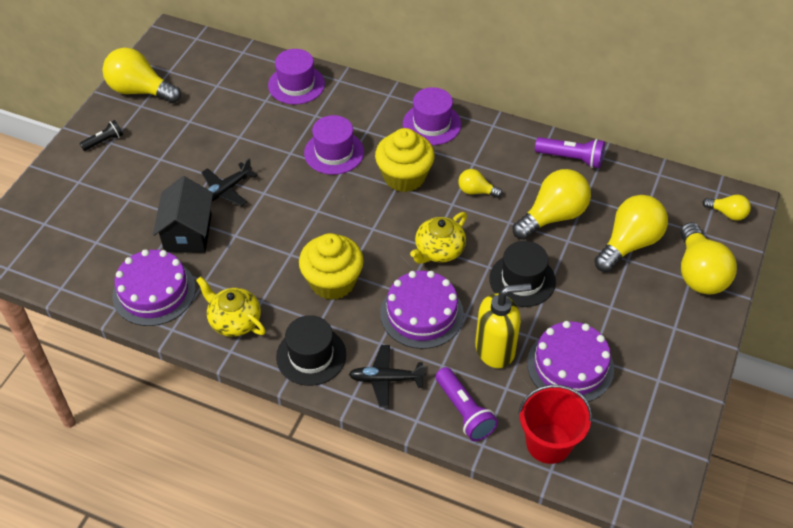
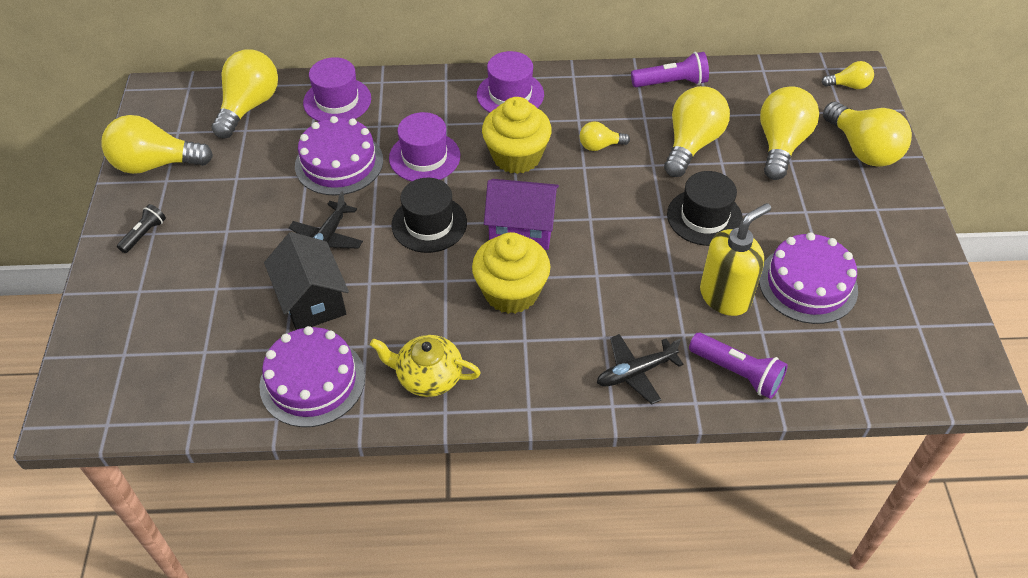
camera: 25 degrees left, 0 degrees up
black hat [276,315,346,386] -> black hat moved to [391,178,467,253]
purple cake [380,271,464,349] -> purple cake moved to [295,116,383,196]
yellow teapot [410,212,467,264] -> none
red bucket [518,385,592,464] -> none
none -> yellow light bulb [211,50,278,138]
none -> purple house [484,179,559,250]

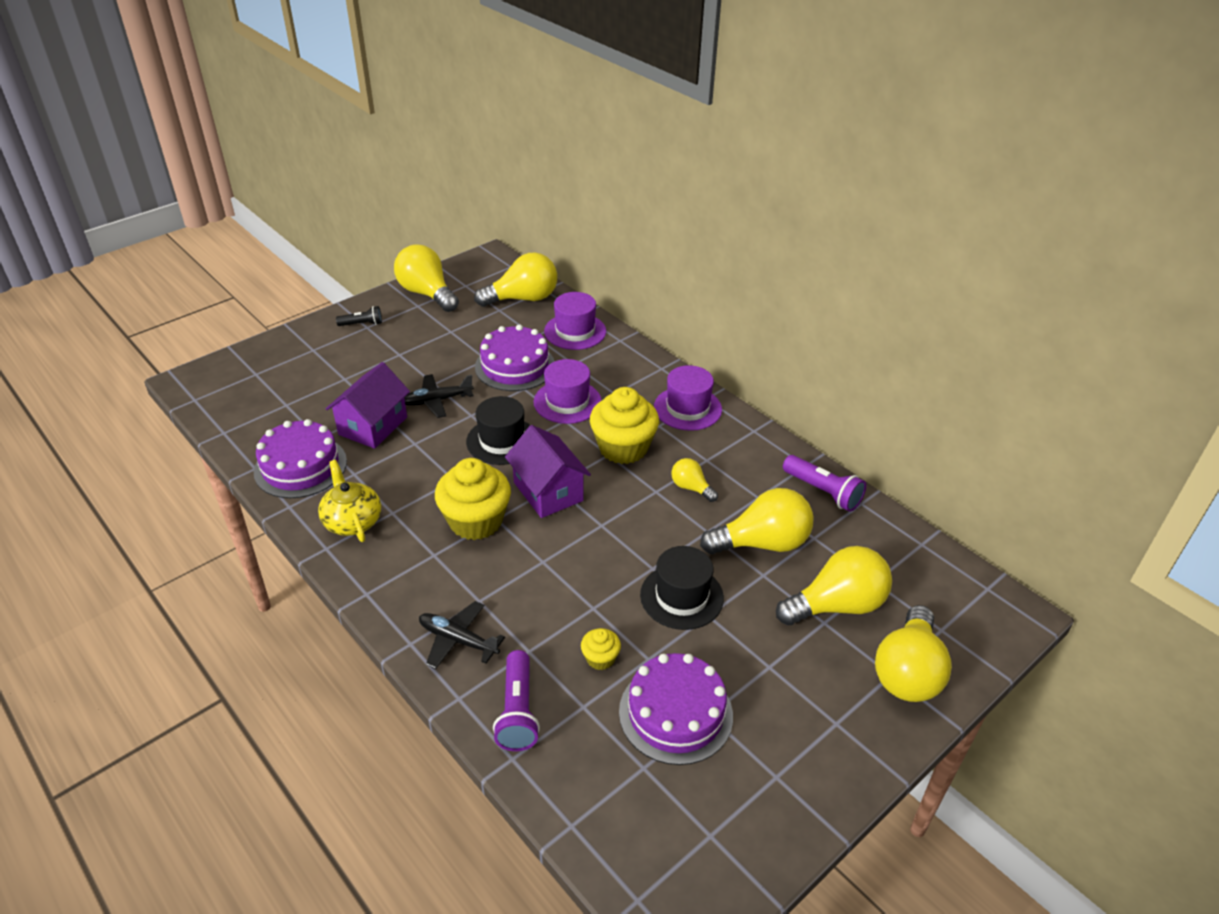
camera: 50 degrees right, 10 degrees down
black house [264,232,349,330] -> purple house [326,362,410,449]
yellow soap dispenser [700,203,771,316] -> yellow cupcake [581,628,621,670]
yellow light bulb [822,61,874,89] -> none

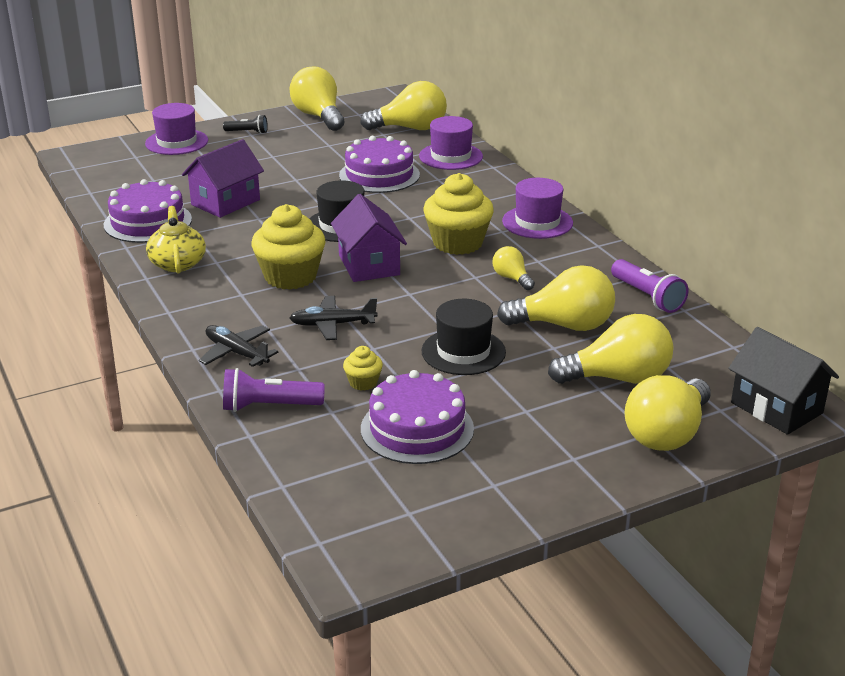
camera: 15 degrees right, 10 degrees down
black plane [404,374,474,418] -> black plane moved to [290,296,378,340]
purple flashlight [493,650,540,751] -> purple flashlight turned 75 degrees clockwise [223,368,325,412]
purple hat [534,359,601,424] -> purple hat moved to [145,103,208,155]
none -> black house [728,327,839,435]

